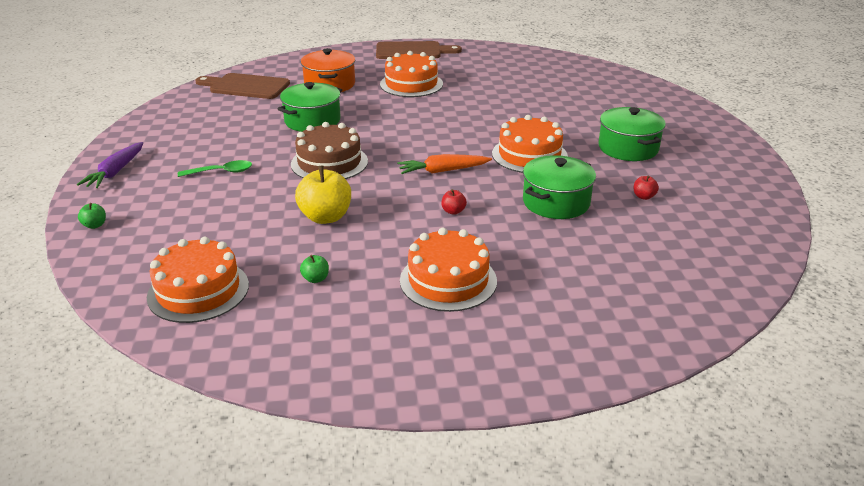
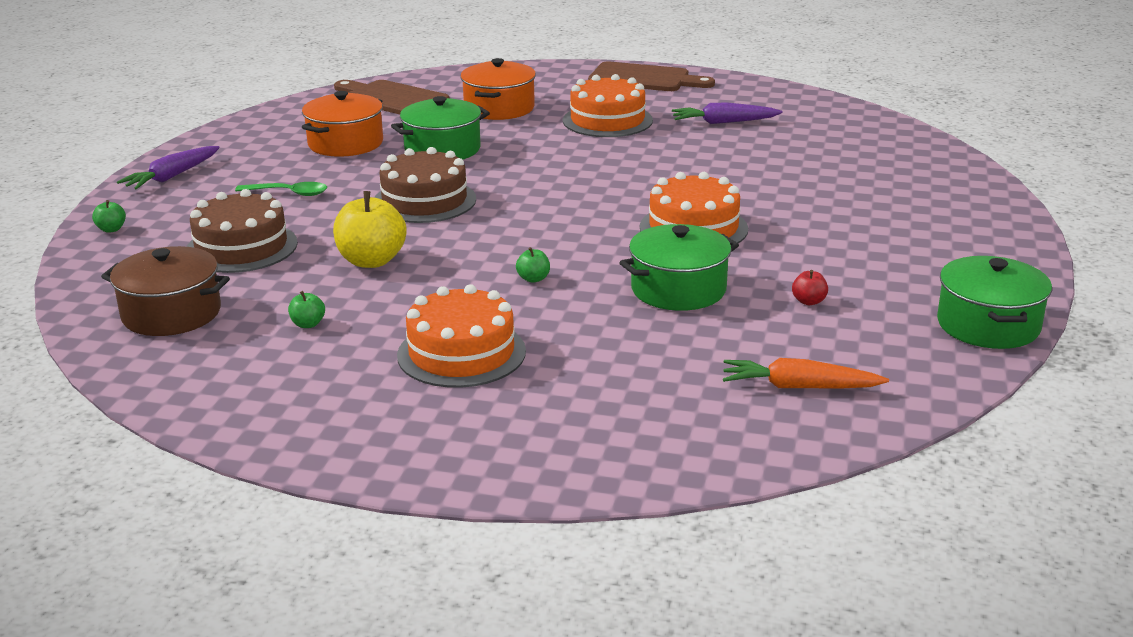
camera: 20 degrees right, 5 degrees down
orange cake [147,237,249,323] -> brown pot [101,246,230,336]
orange carrot [398,154,492,174] -> orange carrot moved to [723,358,889,389]
red apple [441,189,467,215] -> green apple [516,247,550,283]
green pot [599,107,666,161] -> green pot moved to [937,256,1052,349]
none -> brown cake [186,189,298,273]
none -> orange pot [302,91,383,157]
none -> purple carrot [672,103,783,124]

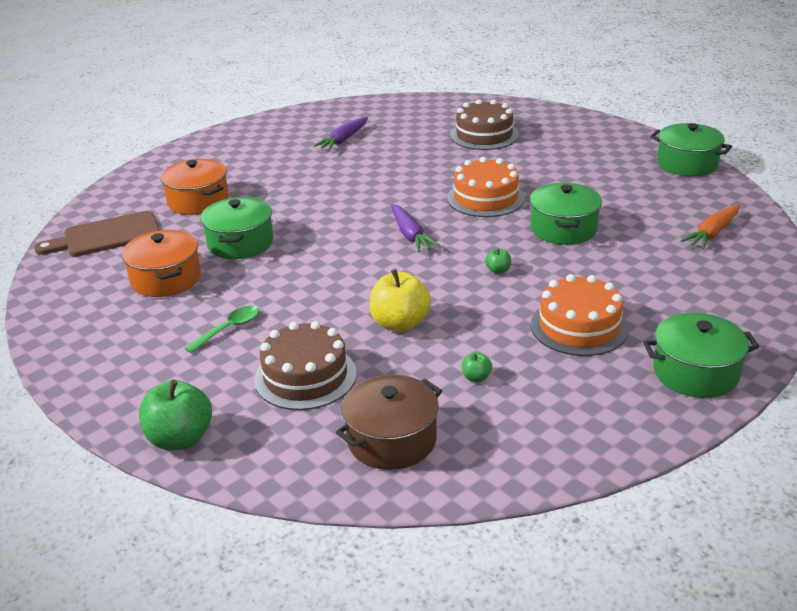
camera: 55 degrees left, 5 degrees up
green apple [92,200,126,233] -> green apple [139,380,212,450], size x2.17
purple carrot [117,146,220,190] -> purple carrot moved to [391,204,440,252]
brown cake [374,147,476,223] -> brown cake moved to [450,99,519,150]
orange cake [563,74,653,137] -> none
brown cutting board [588,61,715,91] -> none
red apple [792,270,828,305] -> none
none -> green pot [643,313,759,398]

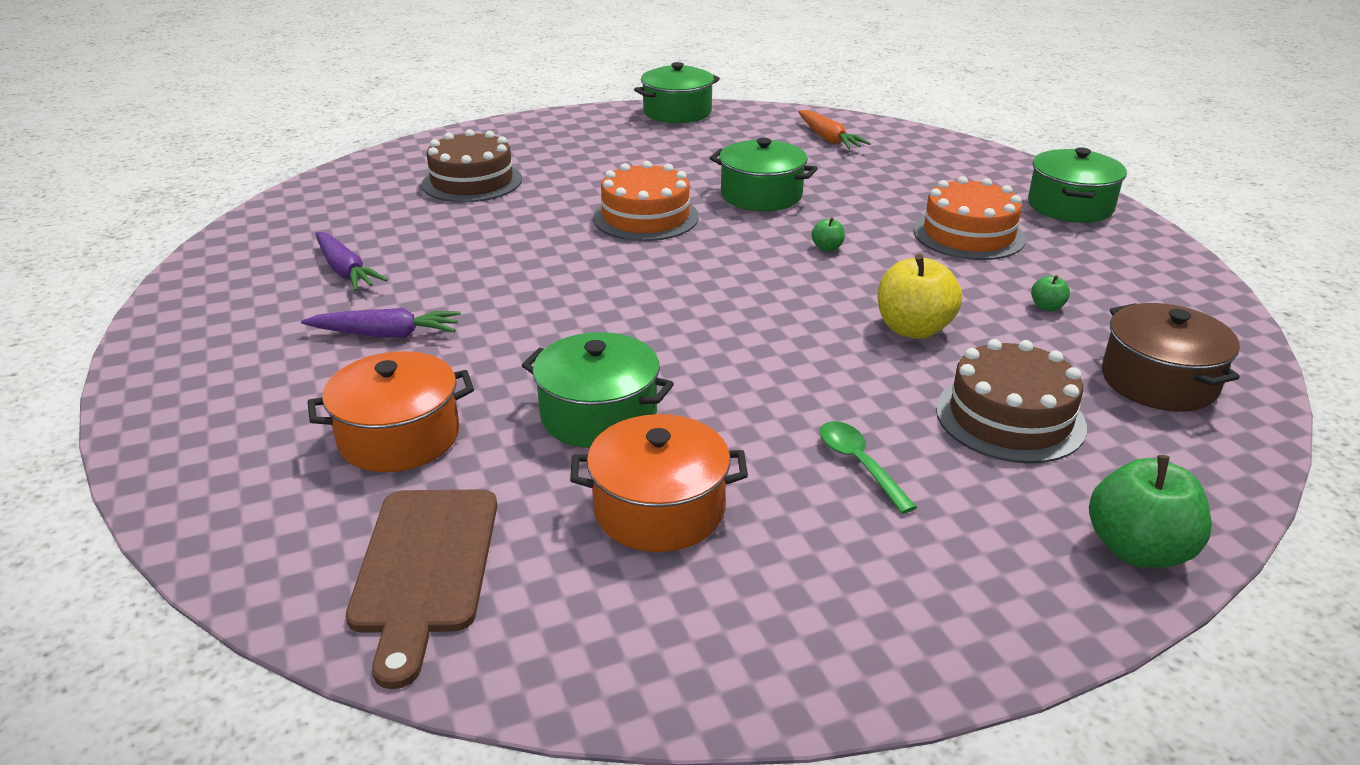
camera: 70 degrees left, 0 degrees up
purple carrot [391,204,440,252] -> purple carrot moved to [301,308,461,337]

